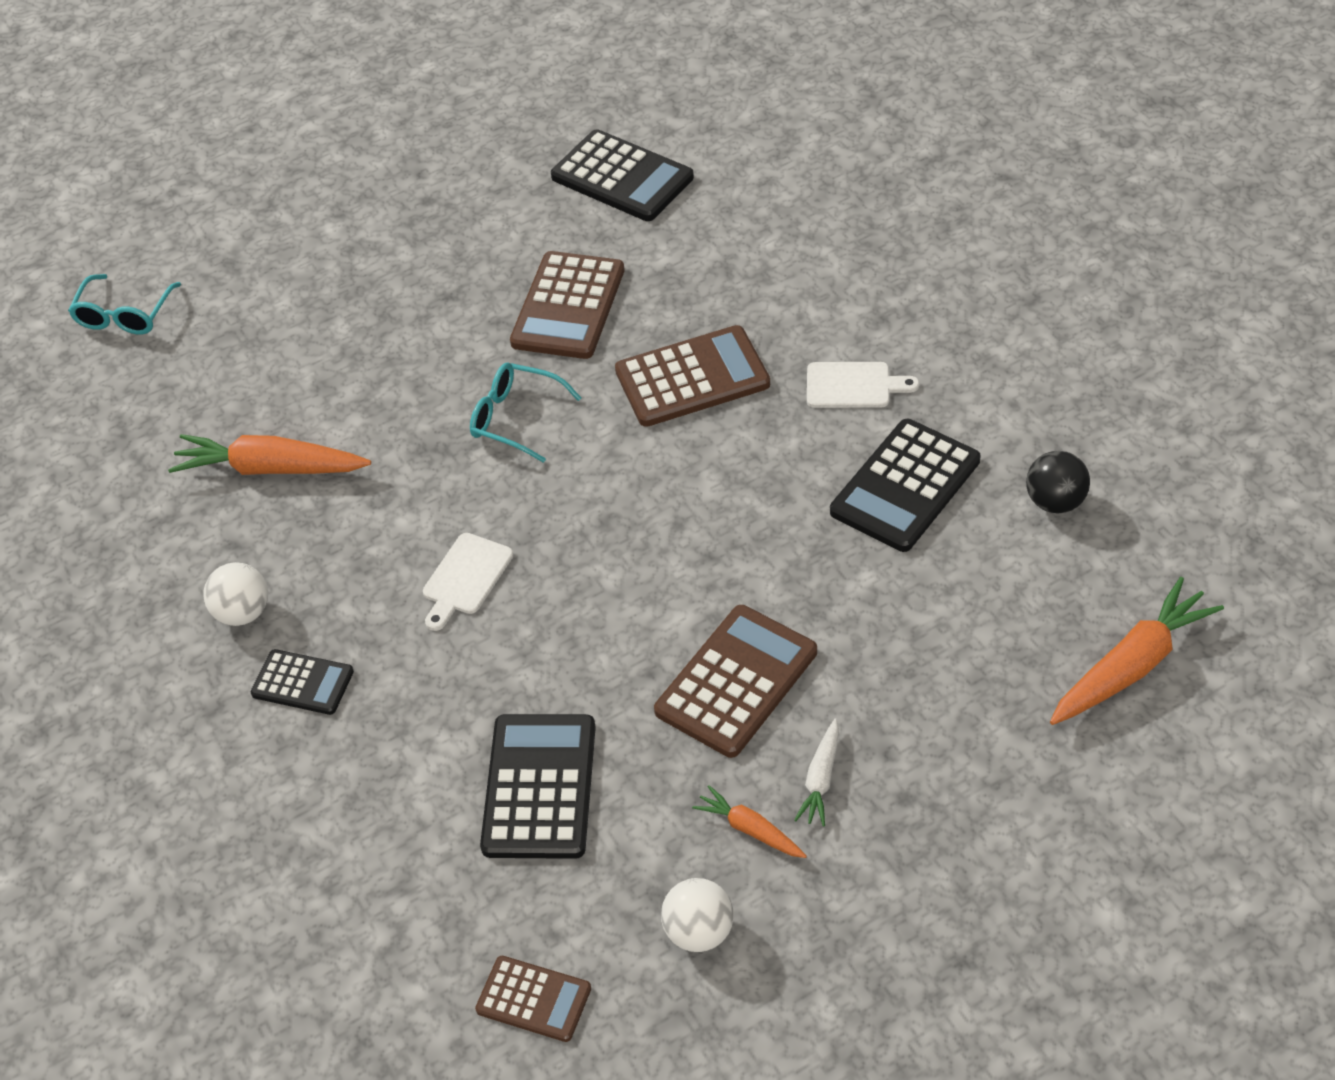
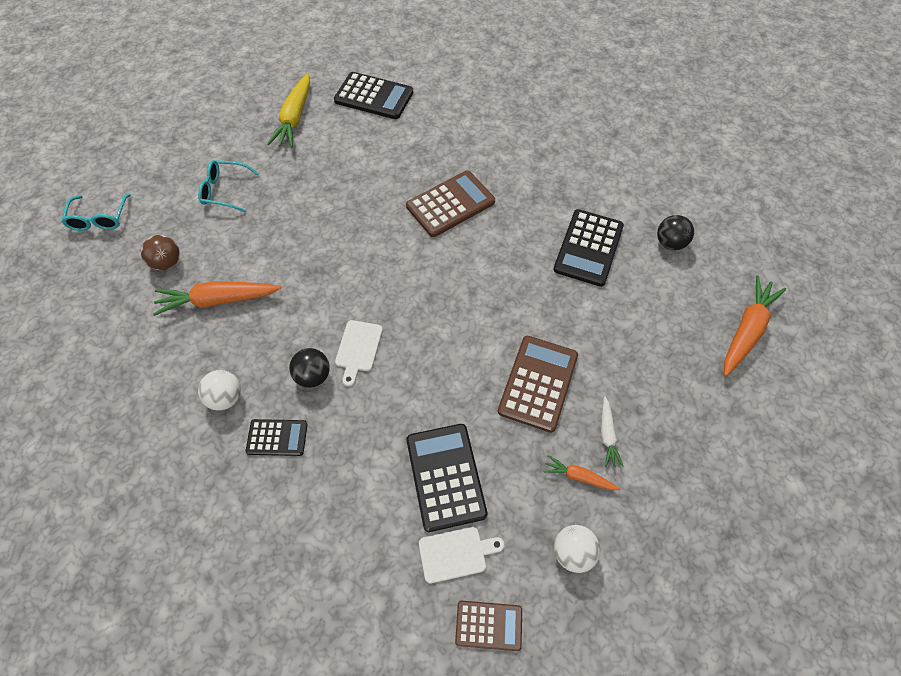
camera: 20 degrees left, 10 degrees up
turquoise glasses [470,362,581,463] -> turquoise glasses moved to [198,160,260,212]
brown calculator [510,251,625,359] -> none
white cutting board [807,362,919,408] -> white cutting board moved to [419,527,504,583]
none -> brown ball [141,235,180,270]
none -> yellow carrot [267,73,310,148]
none -> black ball [289,348,330,388]

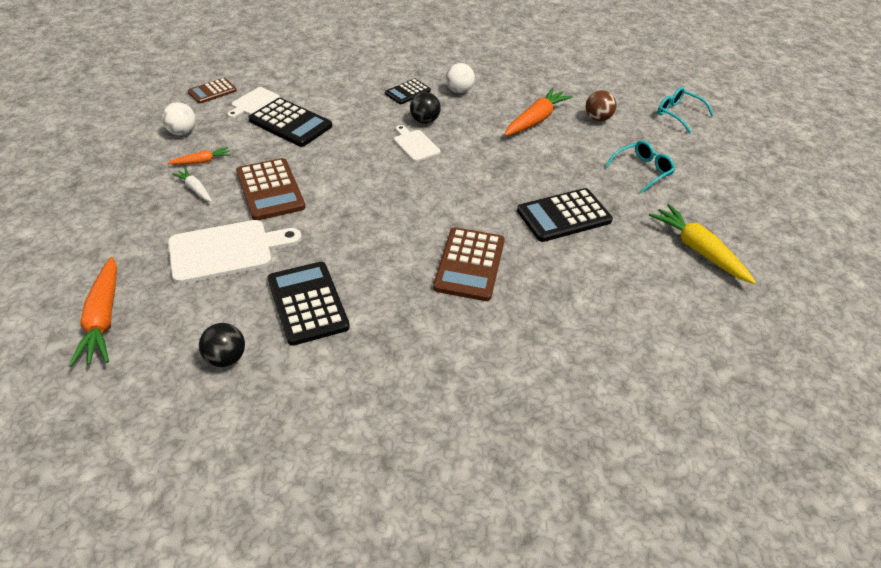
camera: 135 degrees right, 15 degrees down
black calculator [334,72,413,119] -> black calculator moved to [517,188,613,242]
none -> white cutting board [168,220,302,284]

